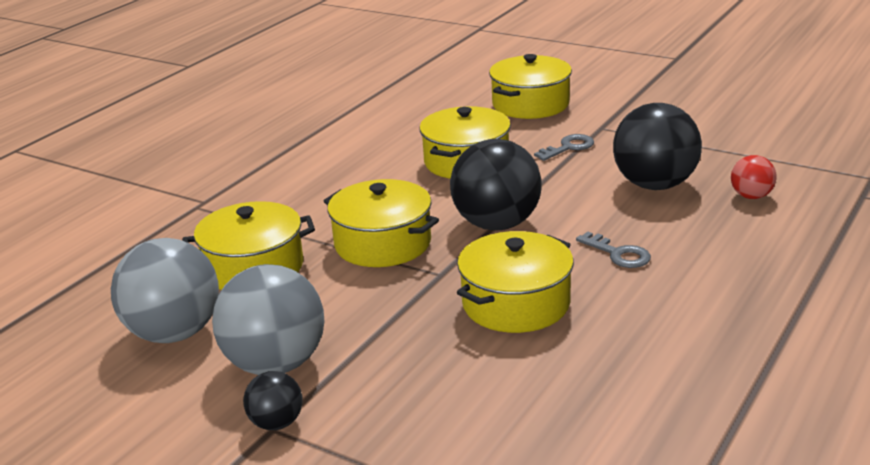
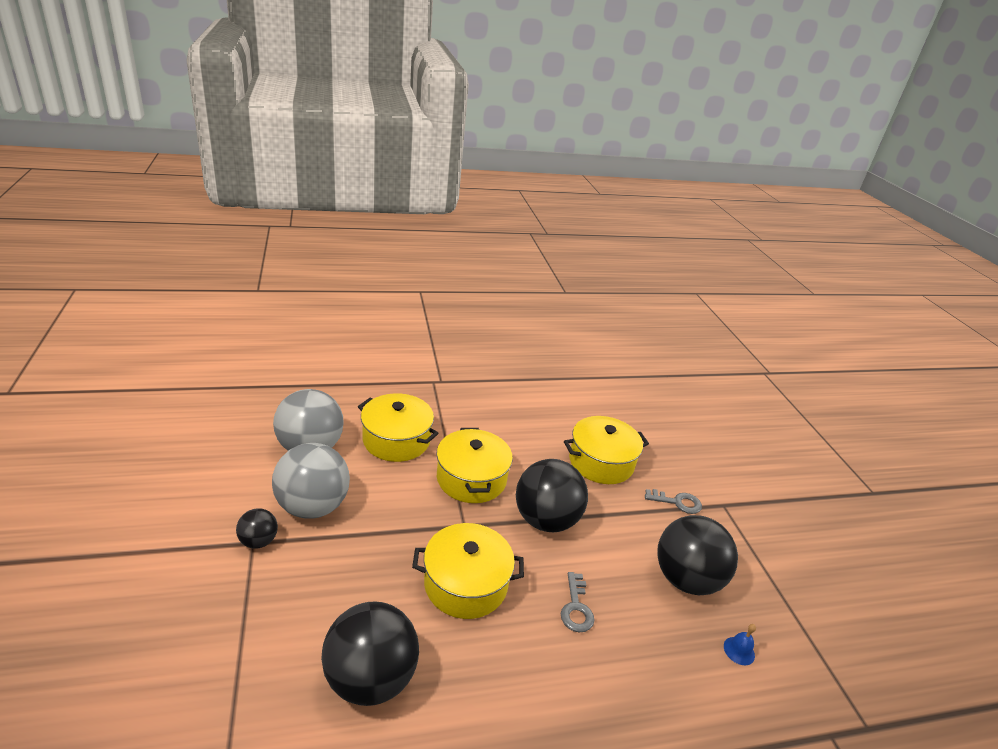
camera: 40 degrees right, 5 degrees up
yellow pot [489,54,572,119] -> none
red ball [731,155,777,199] -> blue bell [724,624,756,665]
none -> black ball [321,602,419,706]

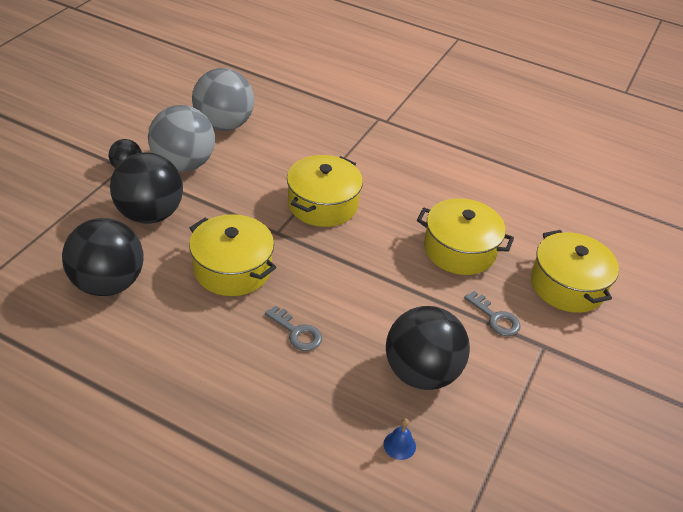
camera: 40 degrees right, 10 degrees up
yellow pot [358,393,439,462] -> yellow pot moved to [531,230,619,313]
black ball [516,459,588,532] -> black ball moved to [110,153,183,224]
grey key [561,572,594,633] -> grey key turned 90 degrees counterclockwise [265,305,322,351]

